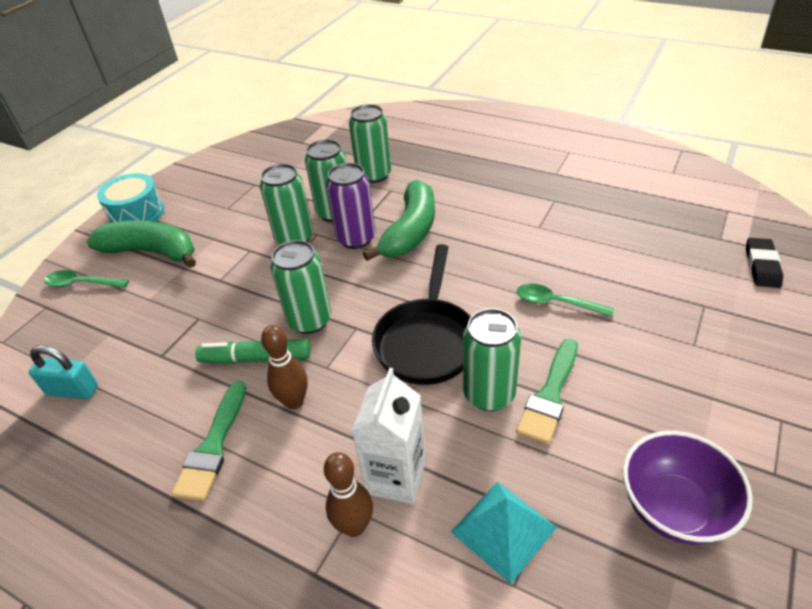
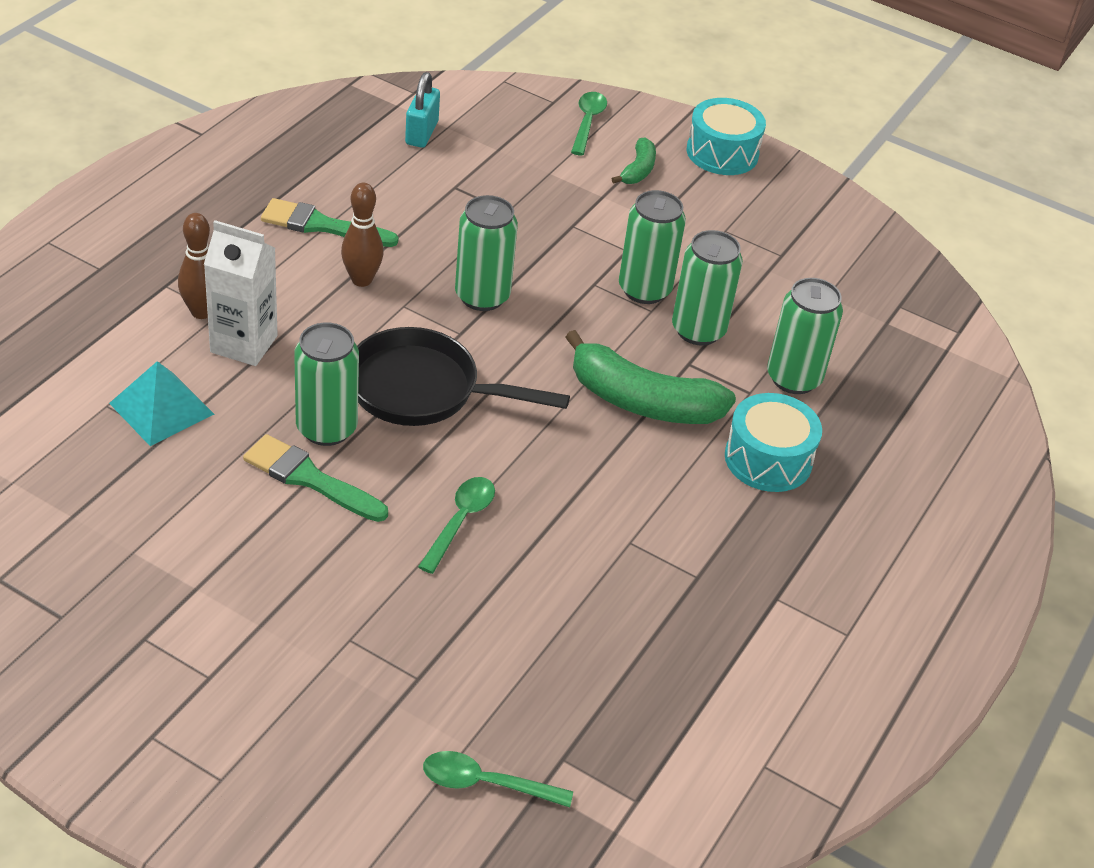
camera: 85 degrees right, 0 degrees up
green banana [86,221,196,268] -> green banana [612,137,656,184], size x0.50
green marker [195,339,311,364] -> none
purple can [326,163,375,249] -> none
purple bowl [623,431,753,544] -> none
black eraser [746,238,783,288] -> green spoon [423,751,573,807]
none -> turquoise drum [725,393,822,492]

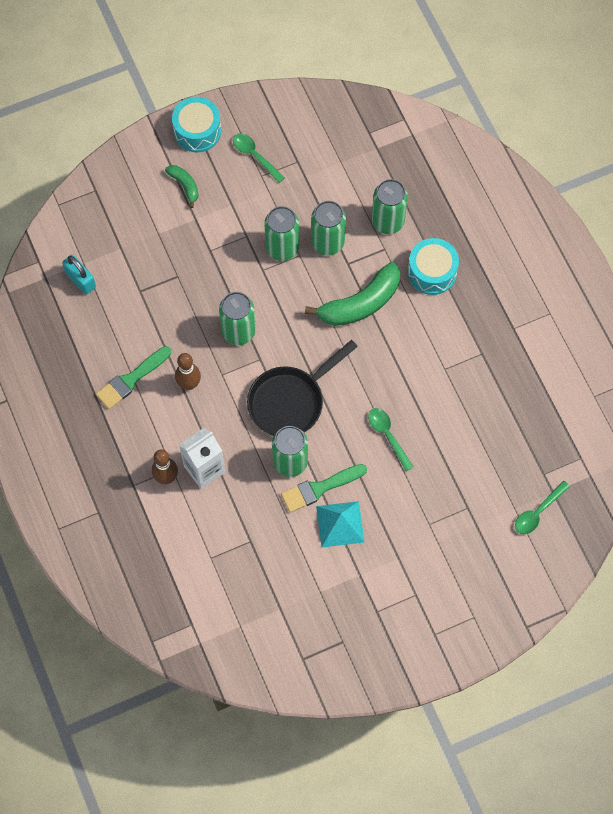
camera: 50 degrees left, 25 degrees up
turquoise pyramid [109,361,214,446] -> turquoise pyramid moved to [316,501,365,547]
green spoon [571,92,607,155] -> green spoon moved to [233,133,285,183]

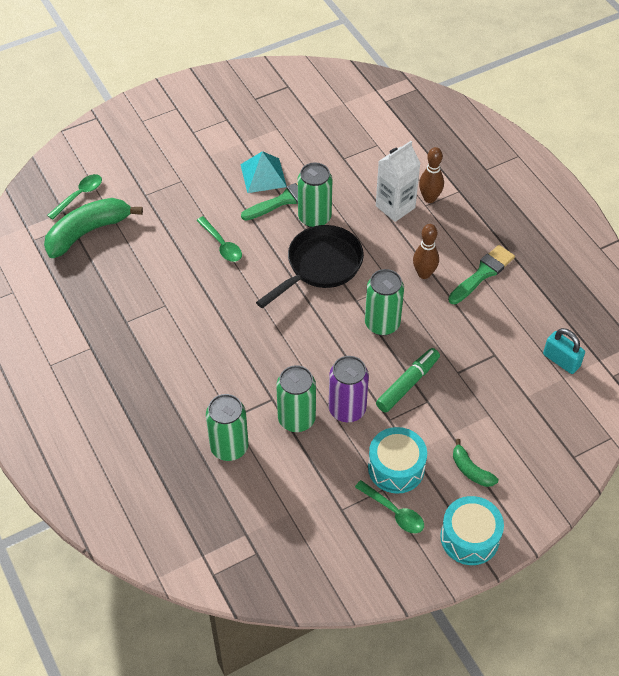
camera: 175 degrees right, 15 degrees down
green can [264,206,299,261] -> purple can [329,356,369,422]
green banana [305,262,400,326] -> green banana moved to [44,198,143,258]
turquoise drum [408,238,459,295] -> turquoise drum moved to [368,427,427,494]
none -> green marker [376,348,440,413]

